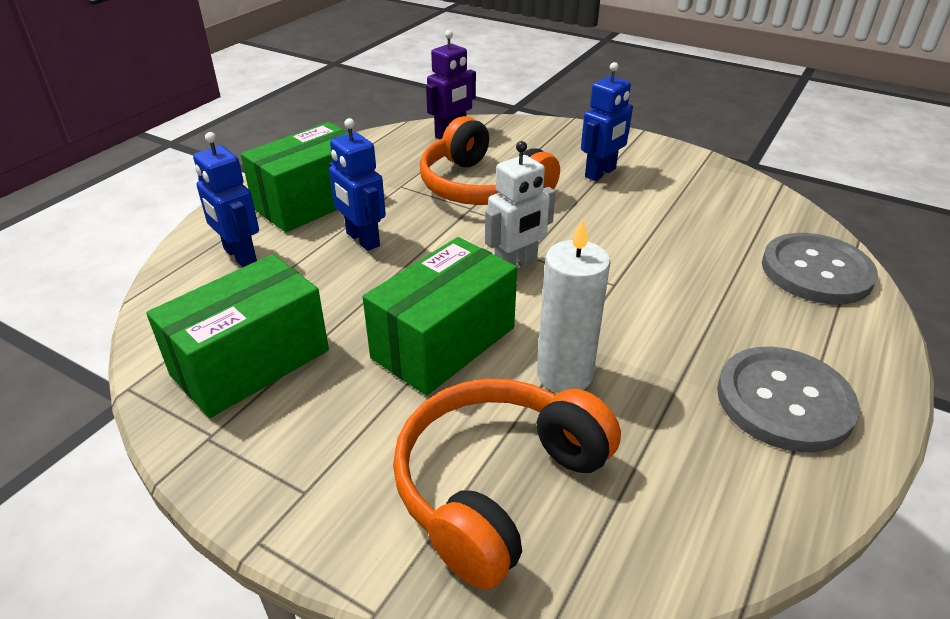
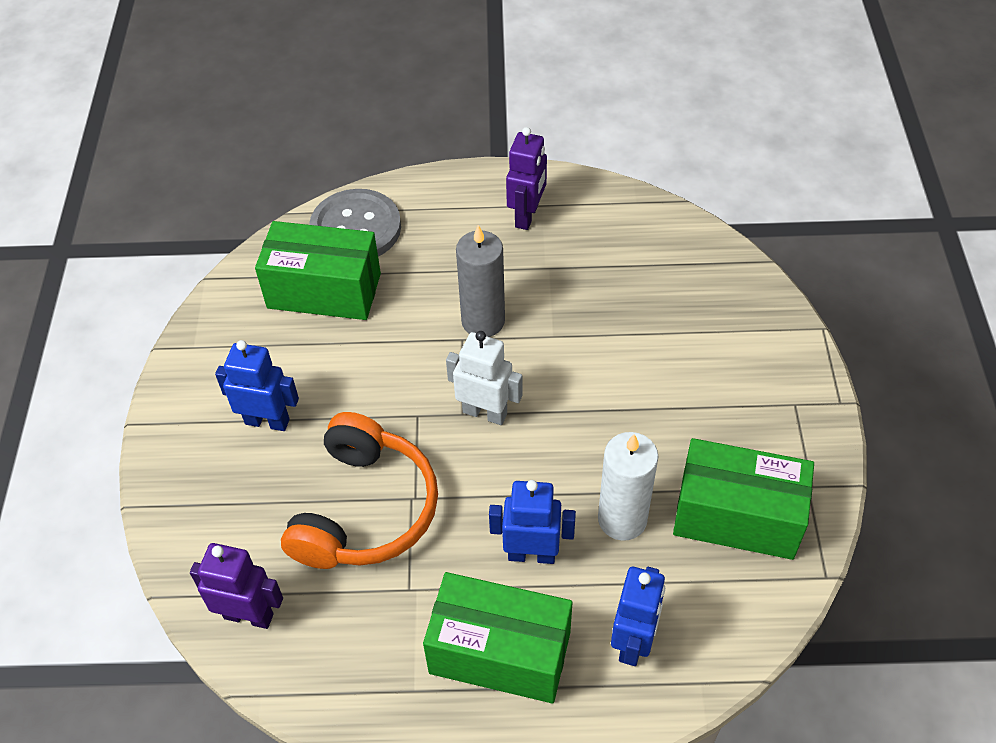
camera: 120 degrees left, 15 degrees up
blue robot [329,118,386,251] -> blue robot turned 105 degrees counterclockwise [489,480,576,564]
green box [363,237,517,396] -> green box moved to [255,221,381,320]
orange headphones [393,379,621,590] -> none
white candle [536,219,611,393] -> white candle moved to [598,432,658,541]
grey button [717,347,859,452] -> purple robot [506,127,547,230]
none -> grey candle [456,225,505,337]

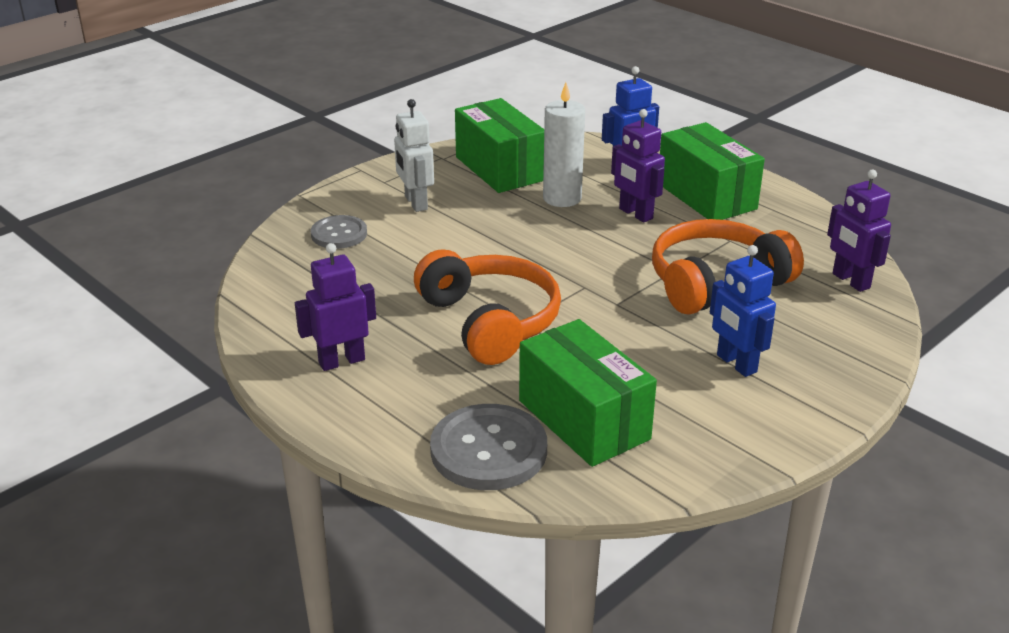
camera: 135 degrees left, 20 degrees down
white robot [446,331,523,425] -> white robot moved to [394,99,434,212]
grey candle [456,225,505,337] -> orange headphones [414,249,561,365]
blue robot [489,480,576,564] -> purple robot [611,109,665,222]
none -> grey button [311,215,367,249]

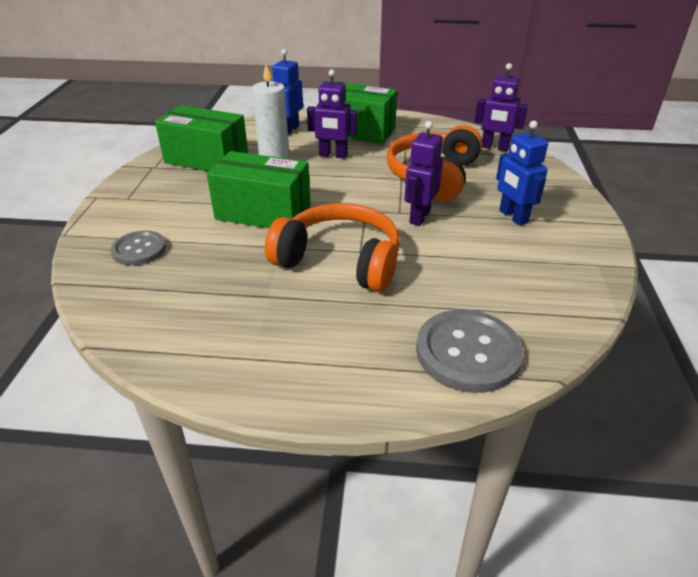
camera: 40 degrees left, 5 degrees up
purple robot [295,243,376,371] -> purple robot moved to [404,121,443,226]
white robot [394,99,434,212] -> none
green box [519,319,657,467] -> green box moved to [207,151,311,228]
blue robot [710,245,776,377] -> blue robot turned 45 degrees clockwise [496,121,548,226]

